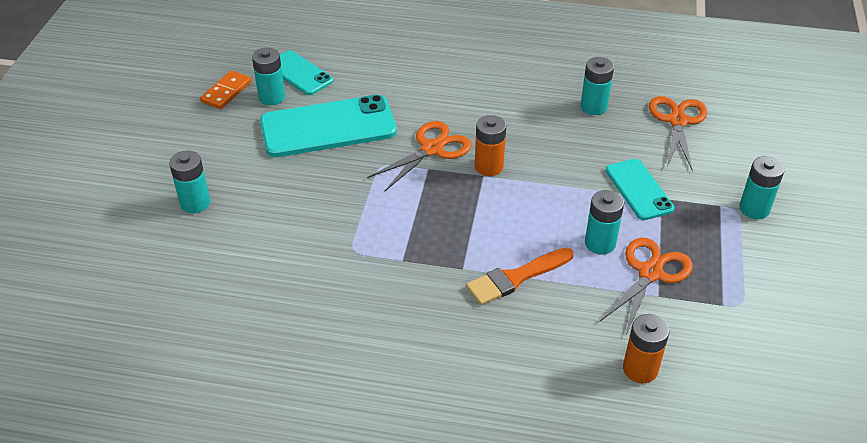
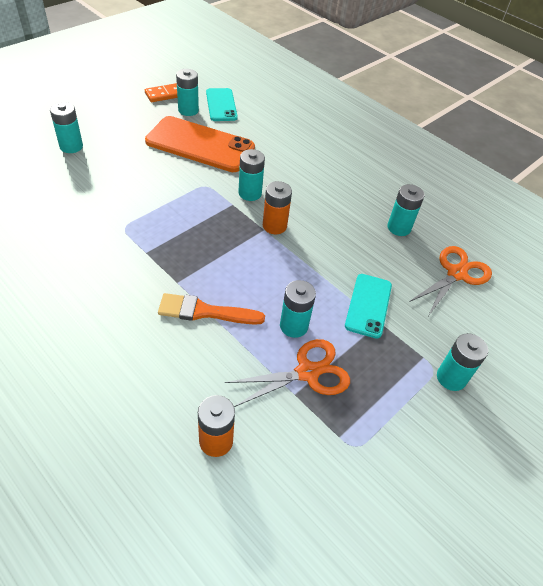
camera: 30 degrees right, 5 degrees up
turquoise phone [260,95,397,157] -> orange phone [145,116,255,172]
orange scissors [367,121,472,191] -> turquoise battery [238,149,265,201]

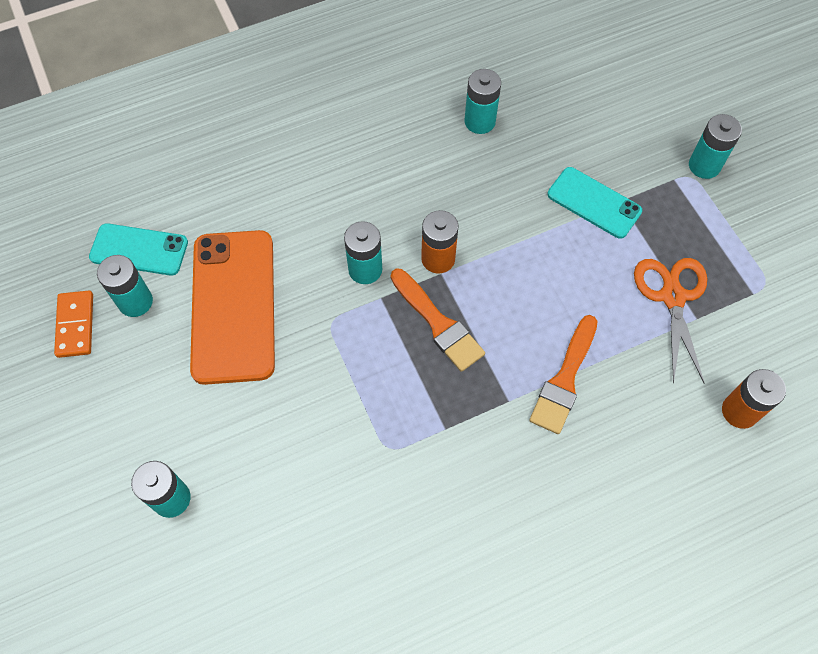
camera: 65 degrees left, 15 degrees up
orange phone [145,116,255,172] -> orange phone turned 45 degrees counterclockwise [190,230,275,385]
turquoise battery [280,280,316,338] -> none
orange scissors [409,246,492,316] -> none
none -> orange brush [391,269,485,372]

